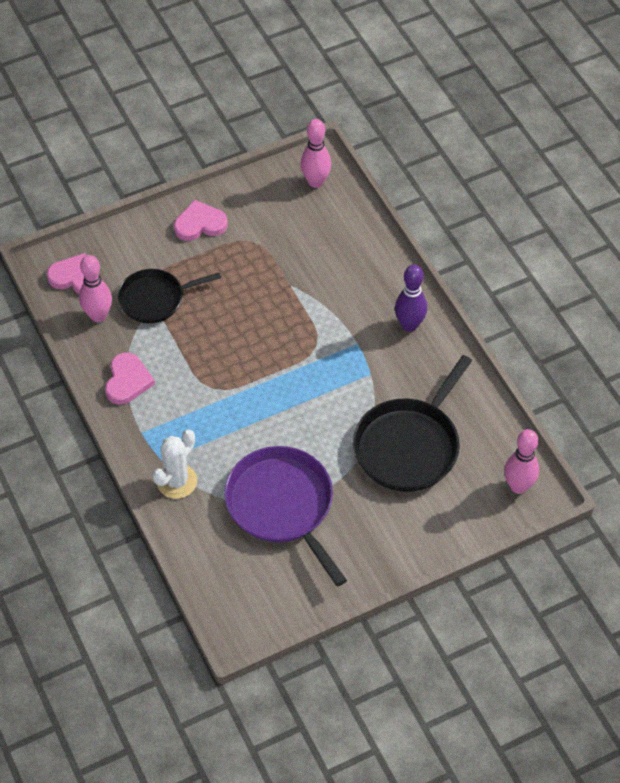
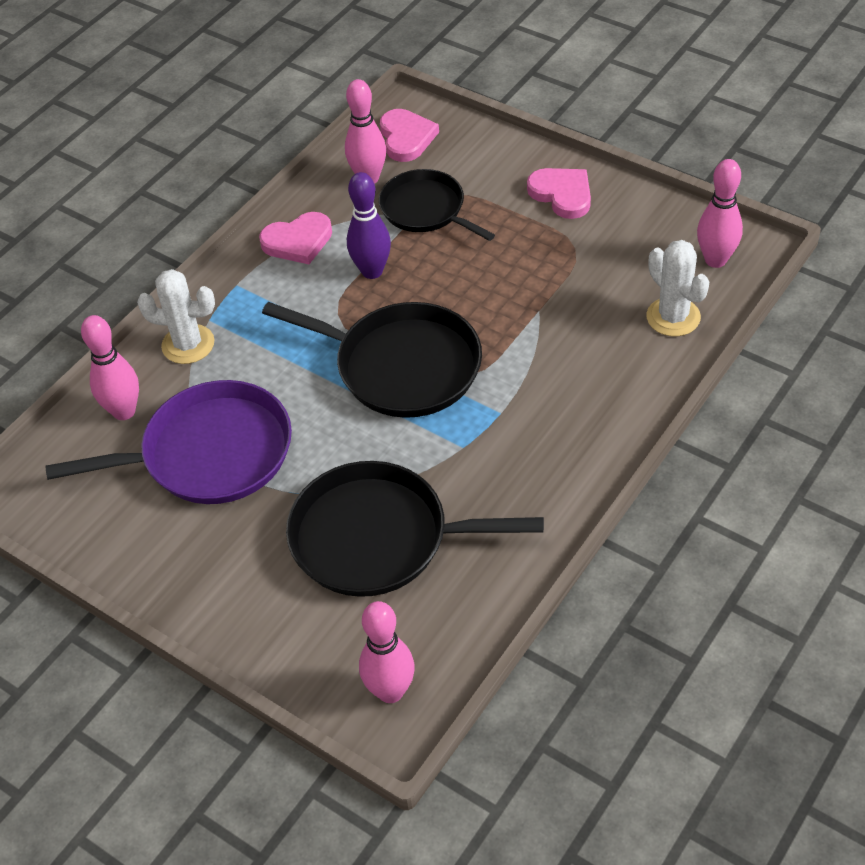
camera: 65 degrees right, 5 degrees down
purple pan [224,446,347,587] -> purple pan turned 45 degrees clockwise [45,380,292,504]
purple bowling pin [395,265,427,332] -> purple bowling pin moved to [347,172,391,279]
none -> pink bowling pin [81,315,139,420]
none -> black pan [262,302,482,418]
none -> white cactus [646,240,709,336]

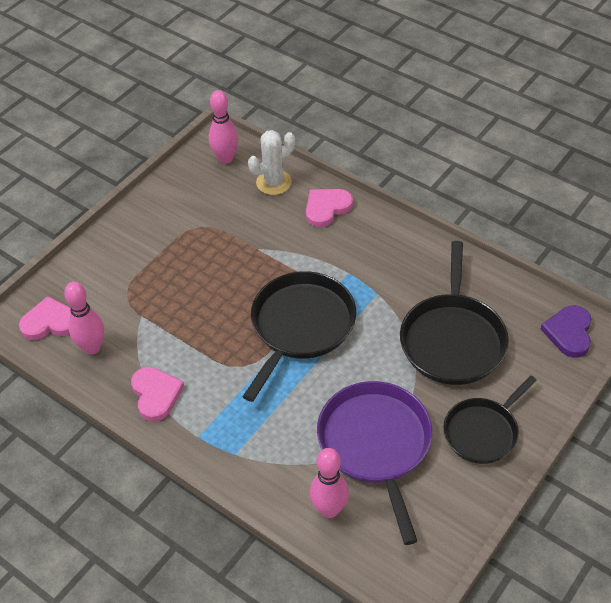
camera: 90 degrees left, 0 degrees up
white cactus [137,269,215,364] -> none
purple bowling pin [347,172,391,279] -> none
pink bowling pin [359,601,415,703] -> purple heart [541,305,591,358]
black pan [379,169,495,241] -> black pan moved to [443,376,537,464]
pink heart [527,168,591,219] -> pink heart moved to [306,189,353,227]

